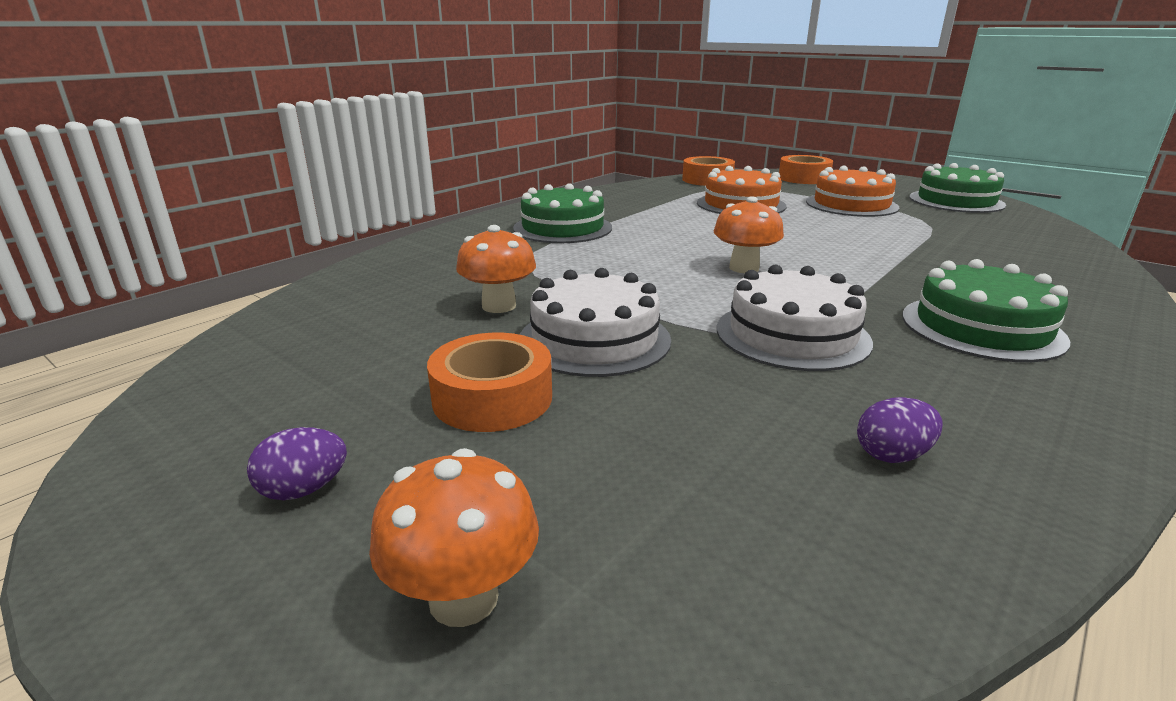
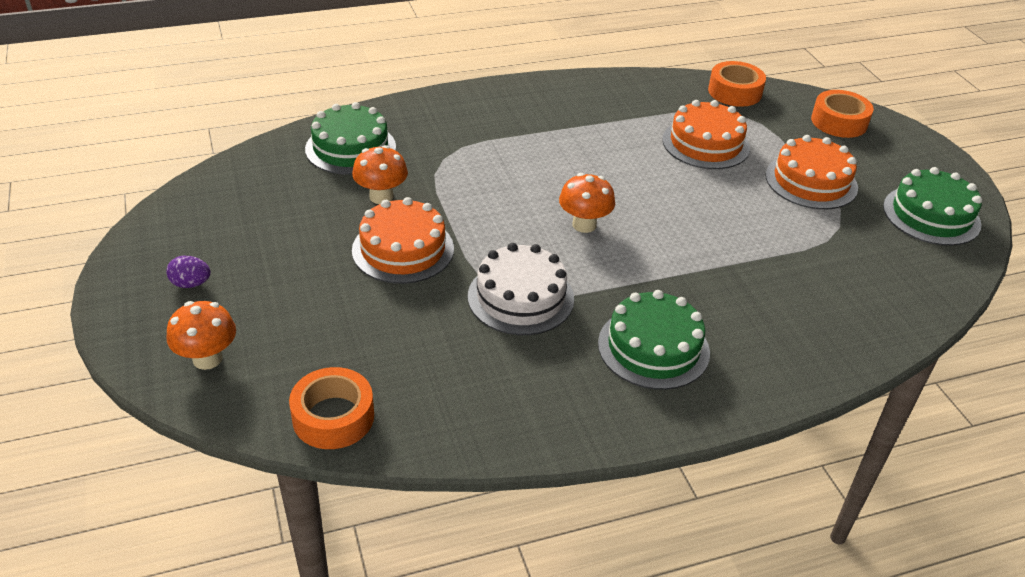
camera: 30 degrees right, 15 degrees up
orange tape [427,333,552,432] -> orange tape moved to [289,367,374,449]
green cake [513,184,612,243] -> green cake moved to [305,102,396,175]
white cake [520,268,671,377] -> orange cake [352,197,454,284]
purple egg [857,397,943,463] -> none

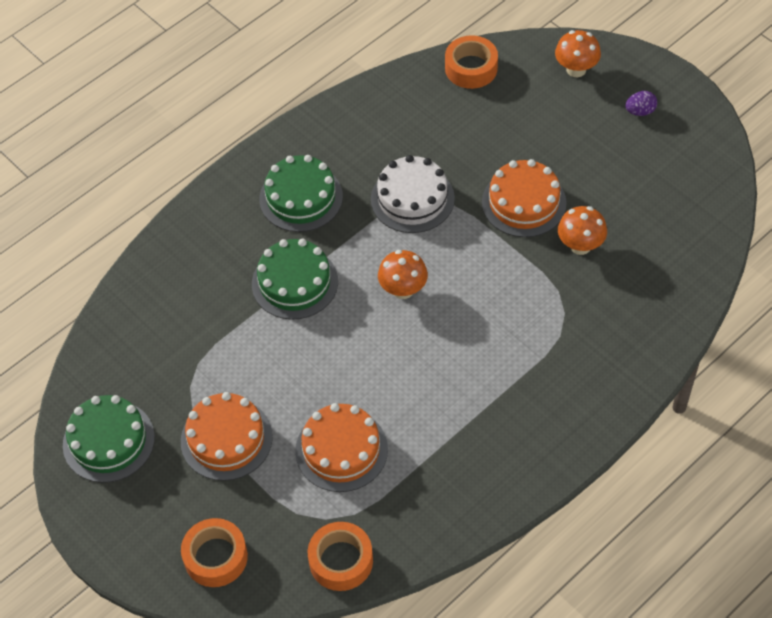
camera: 160 degrees right, 15 degrees up
green cake [305,102,396,175] -> green cake moved to [252,239,338,320]

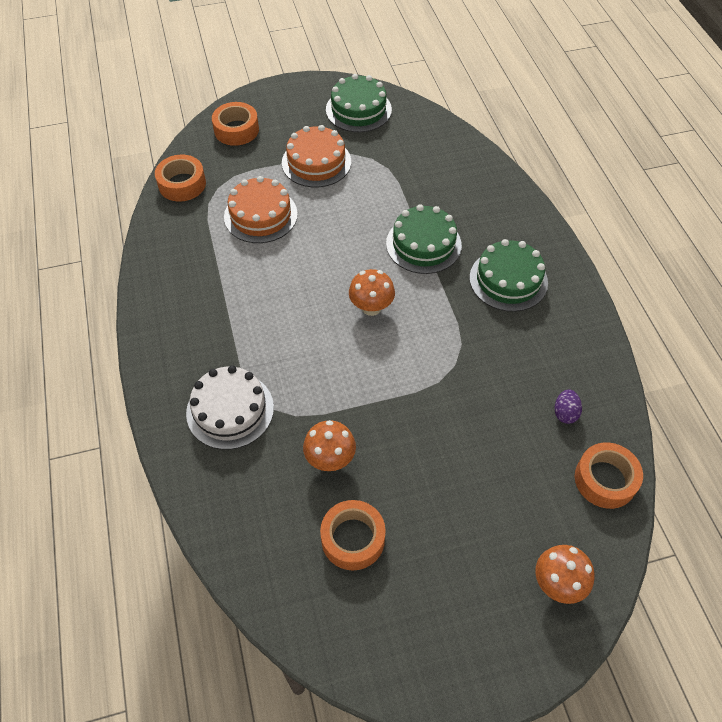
camera: 115 degrees right, 0 degrees up
white cake [371,155,455,233] -> white cake moved to [186,365,274,450]
orange cake [482,159,567,237] -> none
purple egg [625,91,657,116] -> purple egg moved to [555,389,582,424]
none -> orange tape [320,500,386,570]

